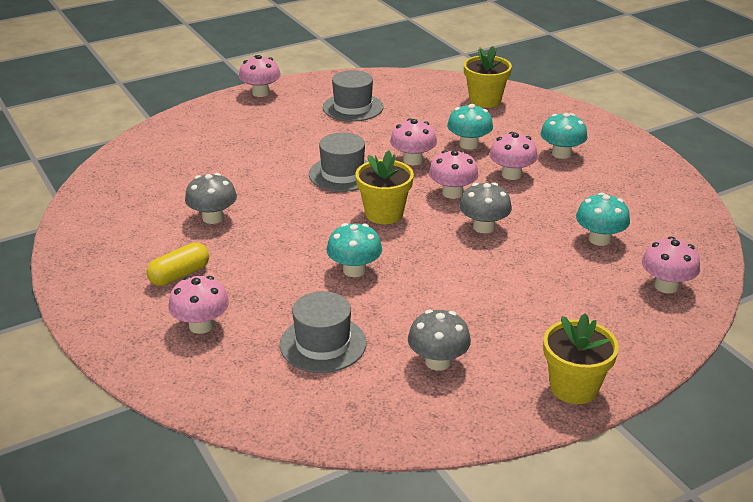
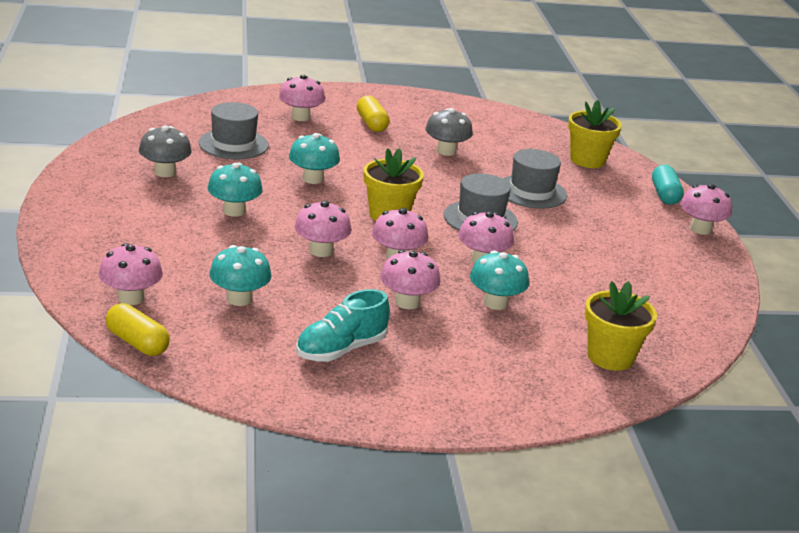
camera: 110 degrees right, 5 degrees down
grey hat [323,70,383,122] -> grey hat moved to [503,149,567,209]
grey mushroom [459,182,512,233] -> pink mushroom [294,201,351,257]
turquoise mushroom [540,113,588,159] -> turquoise mushroom moved to [208,163,263,217]
yellow flower pot [543,313,619,404] -> yellow flower pot moved to [568,100,622,168]
none -> yellow capsule [106,303,170,356]
none -> turquoise shoe [296,289,390,362]
none -> turquoise capsule [652,165,684,205]

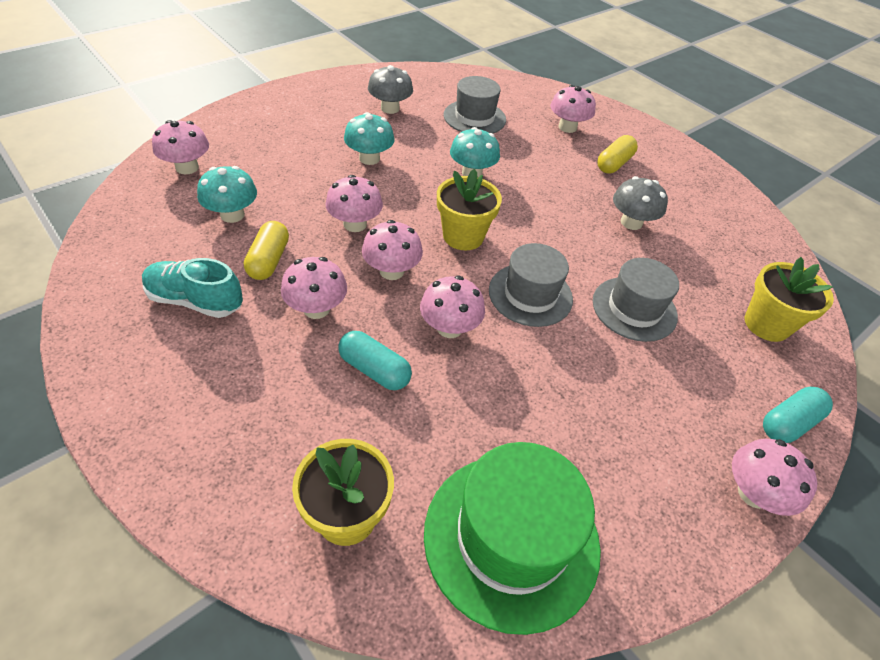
camera: 55 degrees right, 20 degrees up
yellow capsule [106,303,170,356] -> yellow capsule moved to [244,221,289,280]
turquoise mushroom [470,251,529,310] -> turquoise capsule [338,331,412,390]
none -> green hat [424,442,601,635]

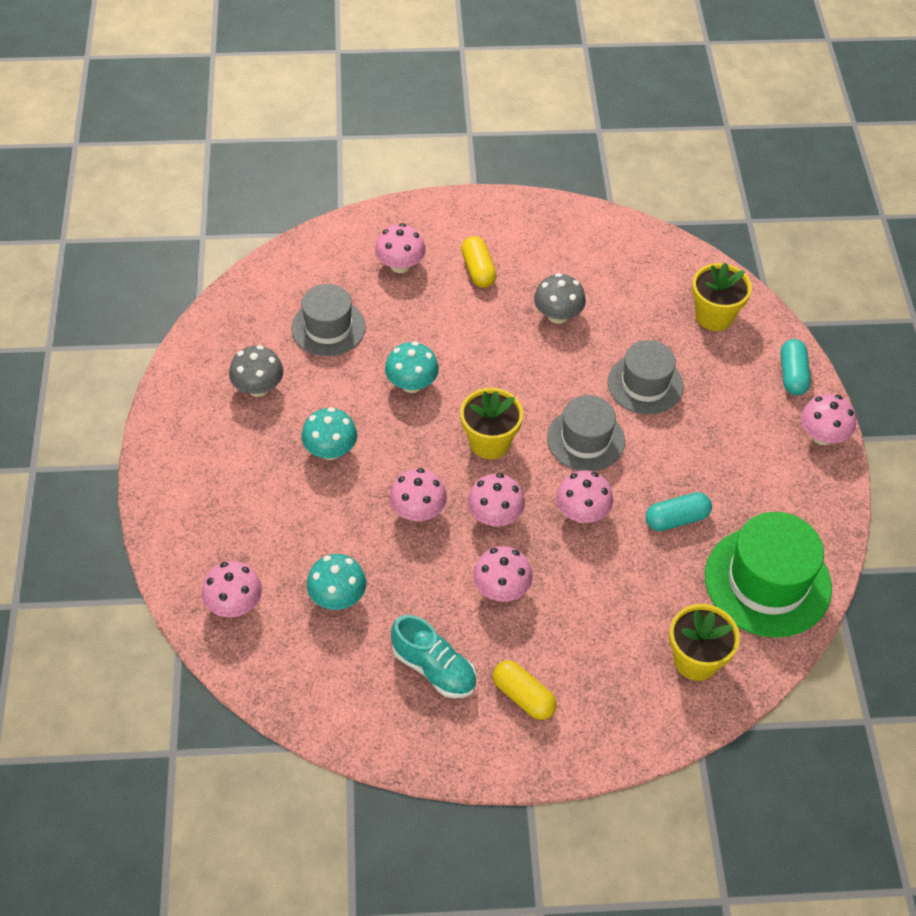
camera: 50 degrees left, 5 degrees up
turquoise shoe [142,258,243,318] -> turquoise shoe turned 105 degrees counterclockwise [391,615,476,698]
yellow capsule [244,221,289,280] -> yellow capsule moved to [493,660,557,720]
turquoise capsule [338,331,412,390] -> turquoise capsule moved to [645,492,712,531]

